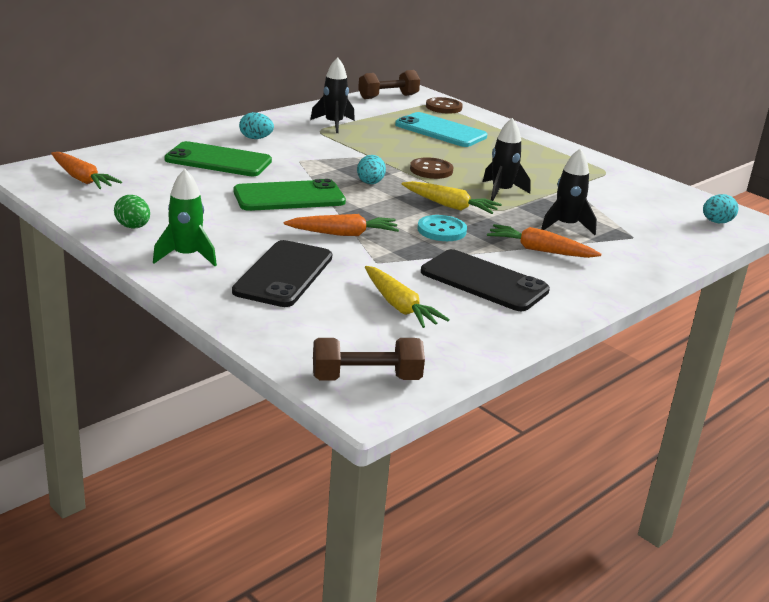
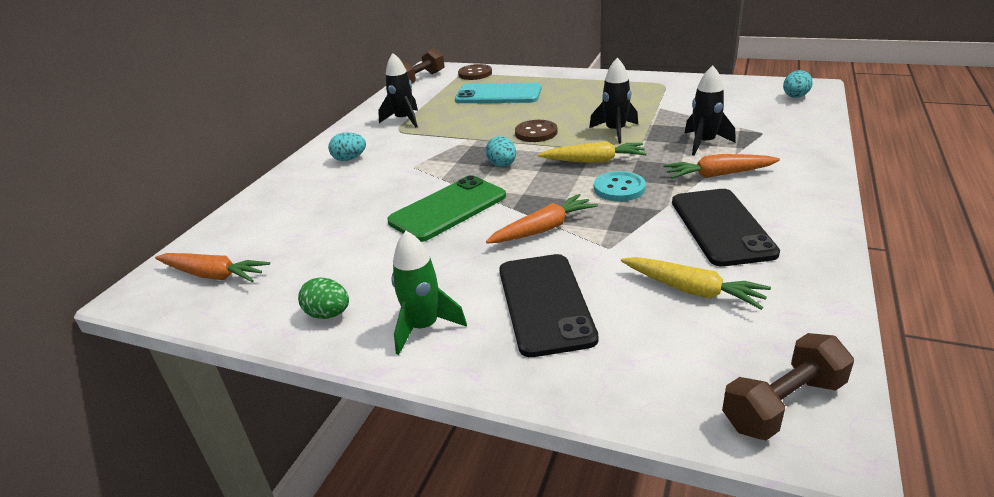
camera: 20 degrees left, 5 degrees up
green phone [165,141,272,176] -> none
black phone [421,249,550,311] -> black phone turned 75 degrees clockwise [672,189,780,266]

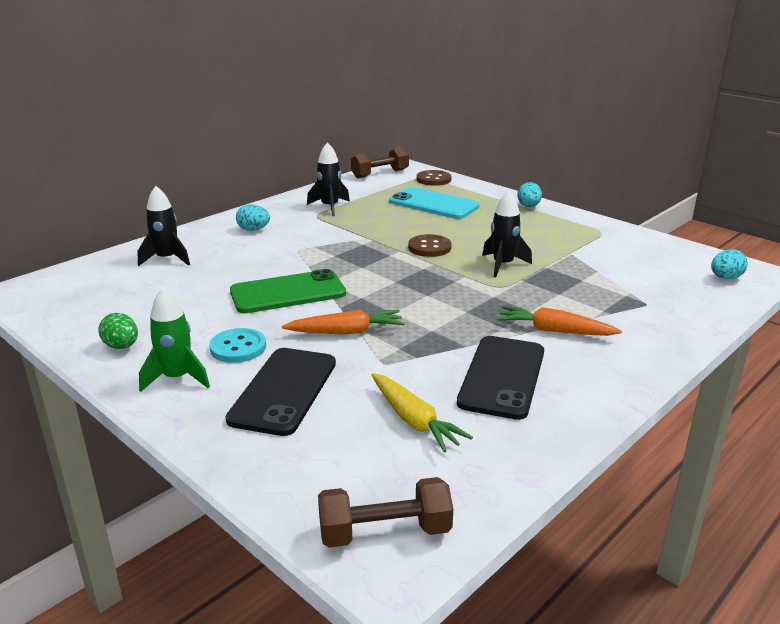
camera: 20 degrees right, 5 degrees down
orange carrot [155,253,270,282] -> none
turquoise egg [485,136,516,167] -> turquoise egg moved to [517,182,542,207]
yellow carrot [538,141,647,163] -> none
turquoise button [594,171,646,201] -> turquoise button moved to [209,328,266,363]
black rocket [684,65,736,156] -> black rocket moved to [138,186,190,266]

